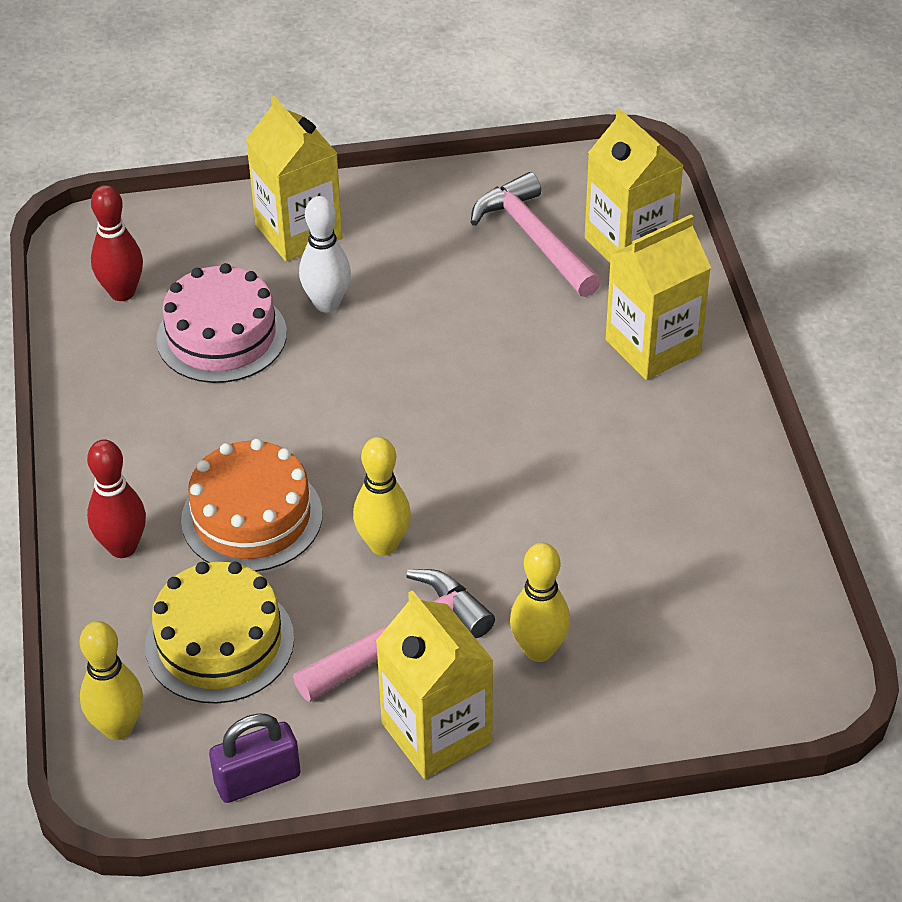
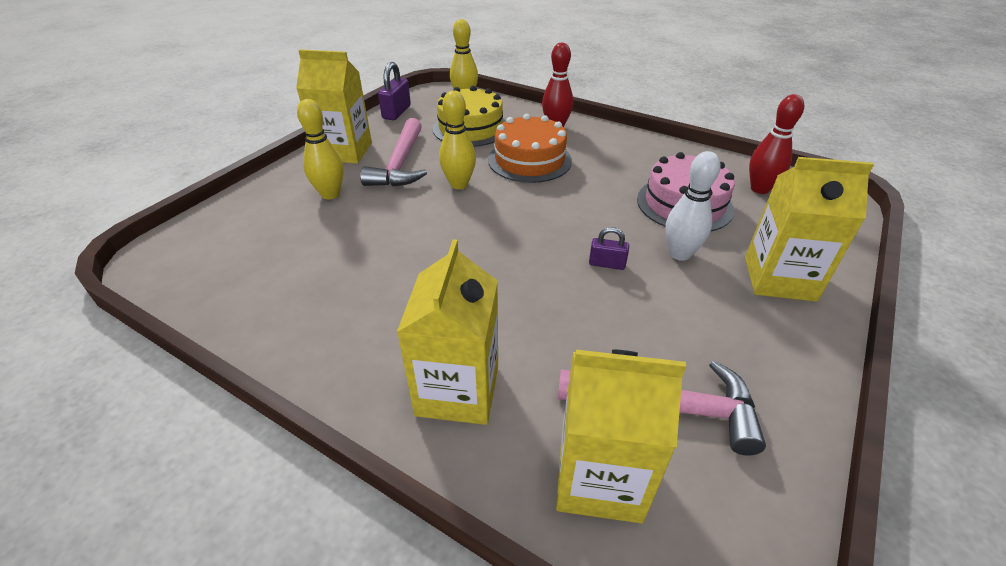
camera: 130 degrees right, 5 degrees down
none -> purple padlock [589,227,629,270]

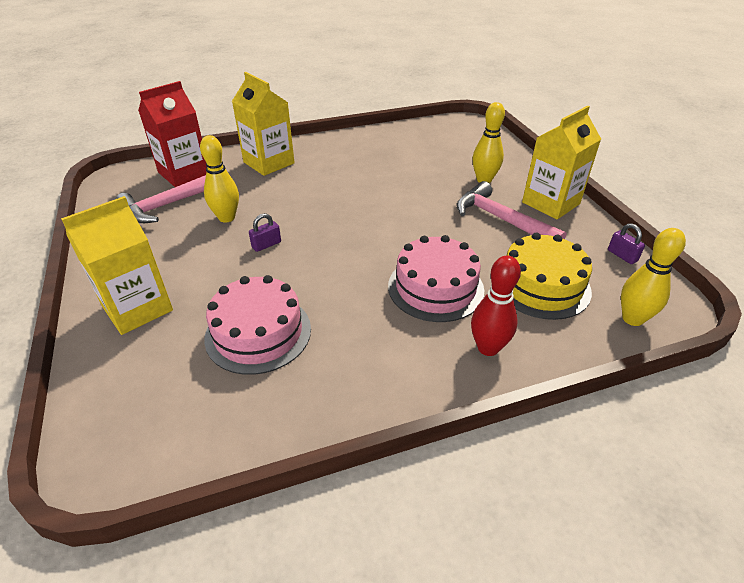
camera: 130 degrees right, 0 degrees up
purple padlock [378,62,411,120] -> purple padlock [608,223,645,264], size x0.63
yellow bowling pin [439,91,476,189] -> yellow bowling pin moved to [200,135,239,222]
orange cake [488,114,572,183] -> pink cake [388,235,484,322]
yellow carton [556,349,686,524] -> red carton [138,81,207,187]
white bowling pin [665,151,721,261] -> none
red bowling pin [749,94,804,194] -> none

